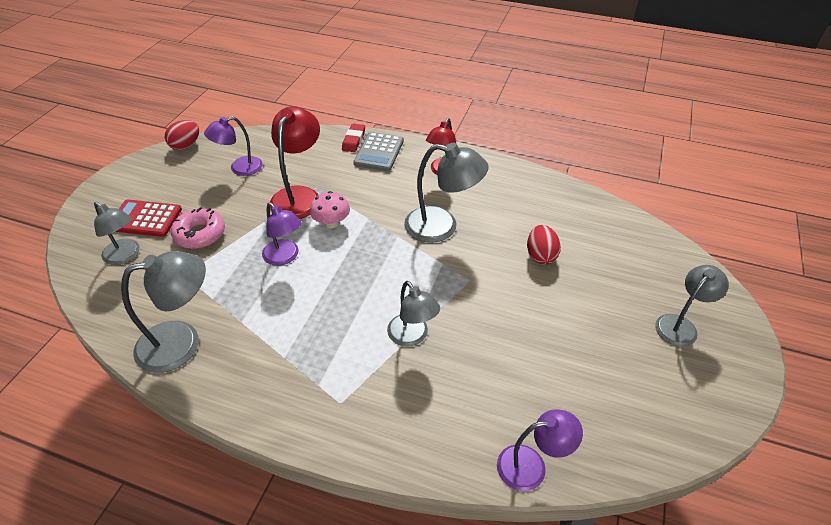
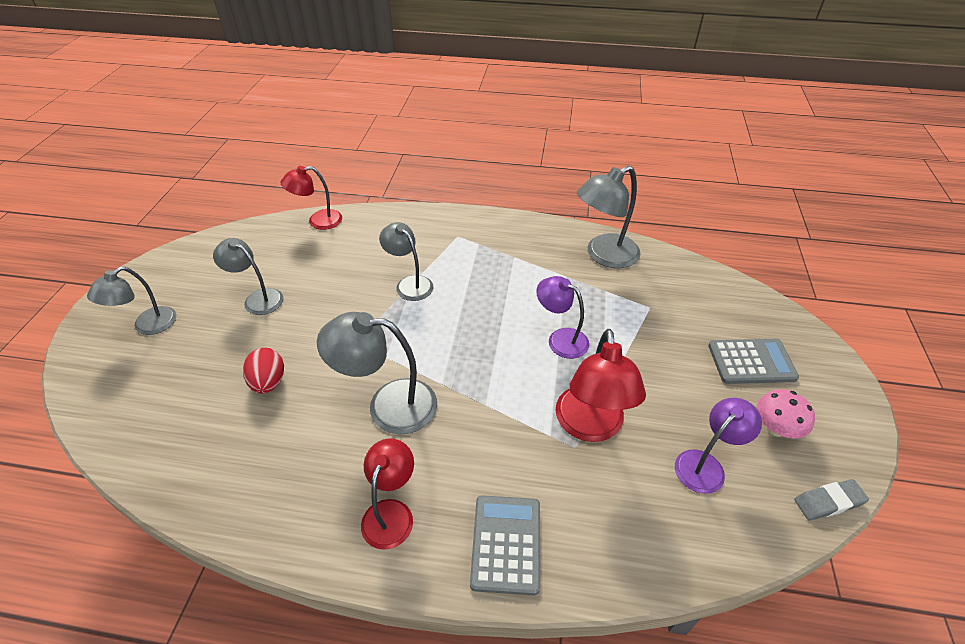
camera: 170 degrees right, 0 degrees up
grey lamp [94,202,140,265] -> grey lamp moved to [213,238,284,315]
red calculator [115,199,182,237] -> grey calculator [708,339,799,384]
red egg [165,120,199,150] -> grey eraser [794,479,869,521]
pink donut [171,207,225,249] -> none
pink mushroom [310,191,350,228] -> pink mushroom moved to [757,389,815,438]
red eraser [342,124,365,152] -> none
purple lamp [497,409,583,491] -> red lamp [281,166,342,230]

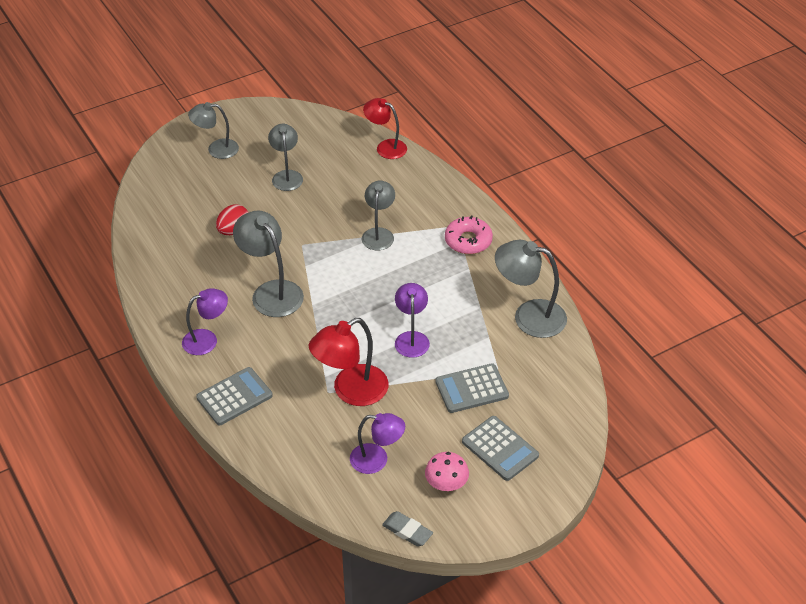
camera: 50 degrees right, 0 degrees up
red lamp [361,438,414,550] -> purple lamp [182,288,228,355]
none -> grey calculator [435,363,509,413]
none -> pink donut [445,215,493,254]

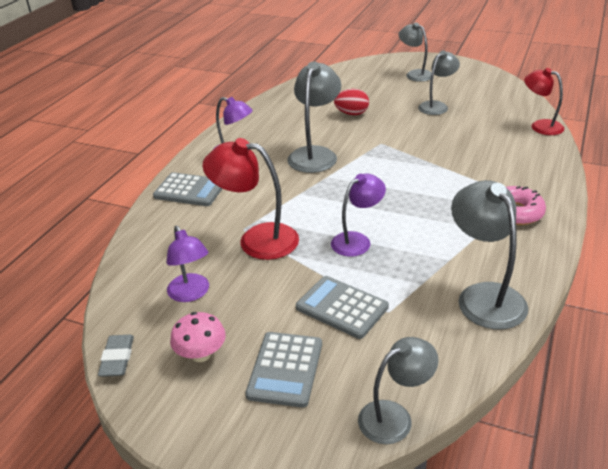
camera: 55 degrees right, 10 degrees down
grey lamp [362,181,395,250] -> grey lamp moved to [358,337,439,444]
red lamp [363,98,407,159] -> red lamp turned 45 degrees counterclockwise [524,68,564,135]

